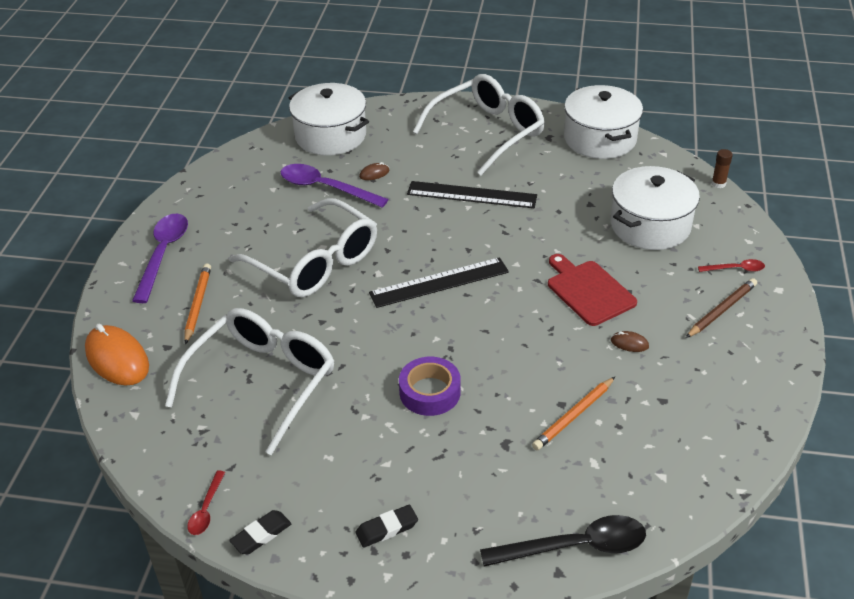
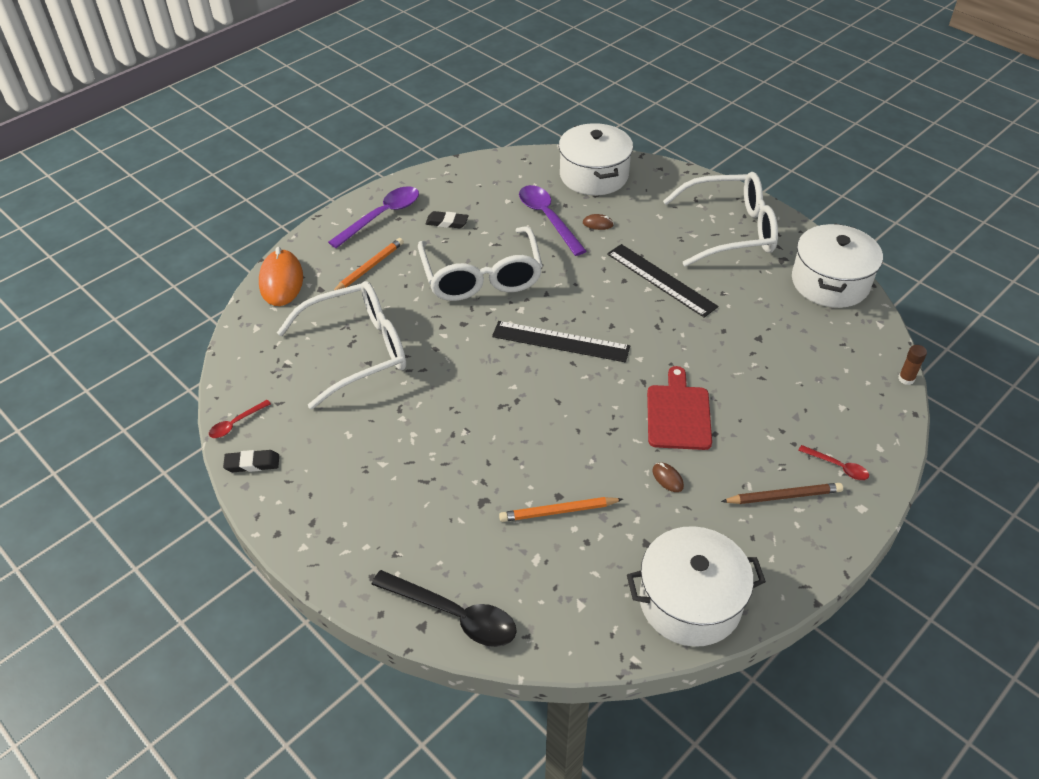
camera: 35 degrees right, 5 degrees up
black eraser [356,505,418,548] -> black eraser moved to [425,211,469,228]
purple tape [399,357,461,416] -> none
white pot [611,166,700,250] -> white pot moved to [627,526,766,647]

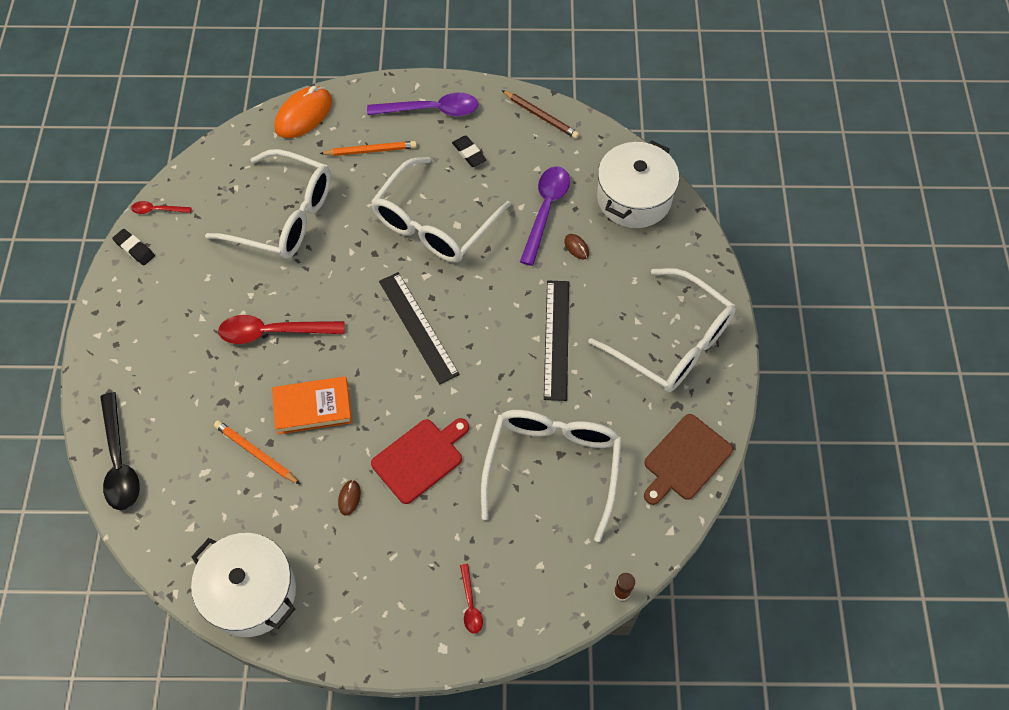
camera: 45 degrees right, 15 degrees up
brown pencil [721,483,843,504] -> brown pencil moved to [502,90,579,139]
white pot [792,223,883,308] -> brown cutting board [644,414,733,505]
none -> red spoon [218,315,345,344]
none -> orange book [272,376,352,434]
none -> white glasses [481,410,622,542]

